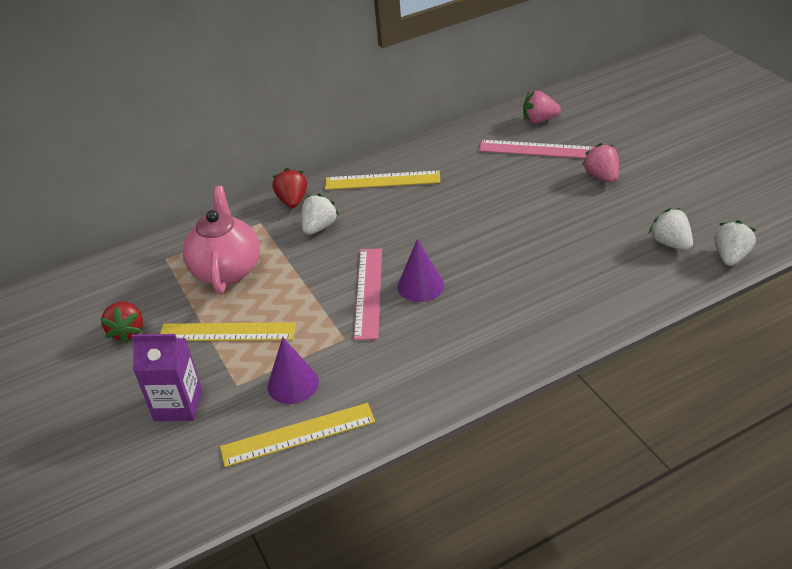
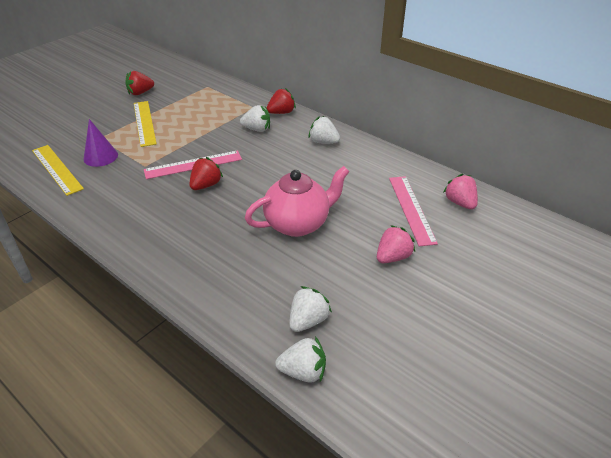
camera: 65 degrees right, 0 degrees up
purple carton [131,334,202,421] -> none
pink teapot [183,186,260,294] -> pink teapot moved to [245,166,350,237]
yellow ruler [325,171,440,190] -> white strawberry [309,116,340,144]
purple cone [397,239,444,302] -> red strawberry [189,157,223,190]

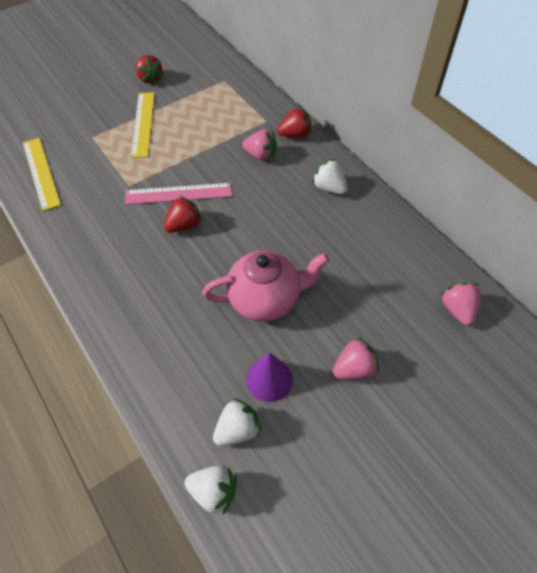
camera: 15 degrees right, 15 degrees up
purple cone [84,119,118,167] -> purple cone moved to [246,353,293,402]
red strawberry [126,71,154,95] -> red strawberry turned 105 degrees counterclockwise [135,55,164,84]
white strawberry [240,105,270,132] -> pink strawberry [242,130,277,161]
pink ruler [389,176,438,246] -> none

